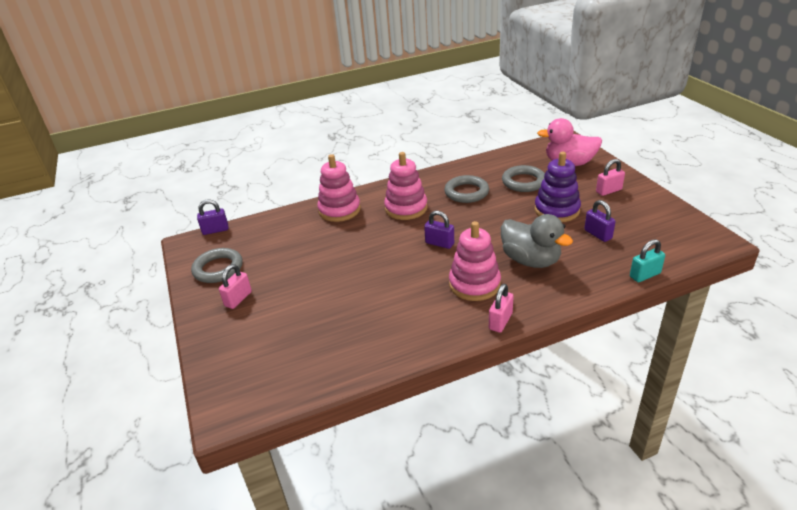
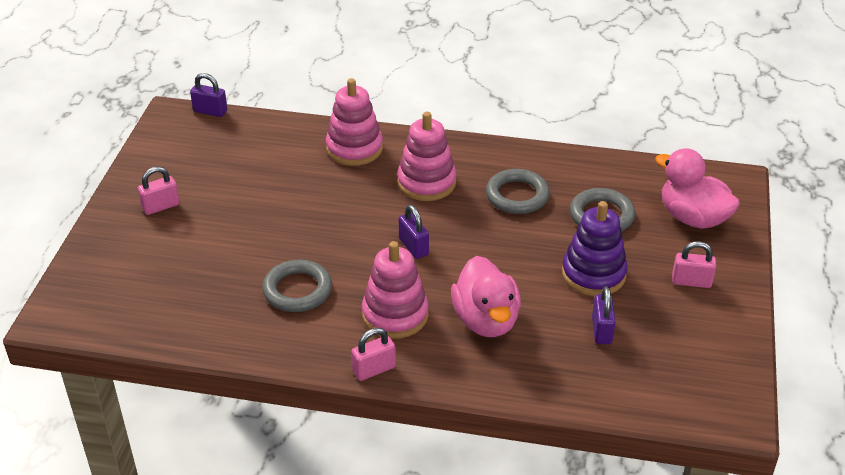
camera: 30 degrees right, 5 degrees up
grey ring [191,248,243,283] -> grey ring moved to [262,260,332,312]
grey duck [501,214,573,268] -> pink duck [451,256,521,337]
turquoise padlock [630,239,665,282] -> none

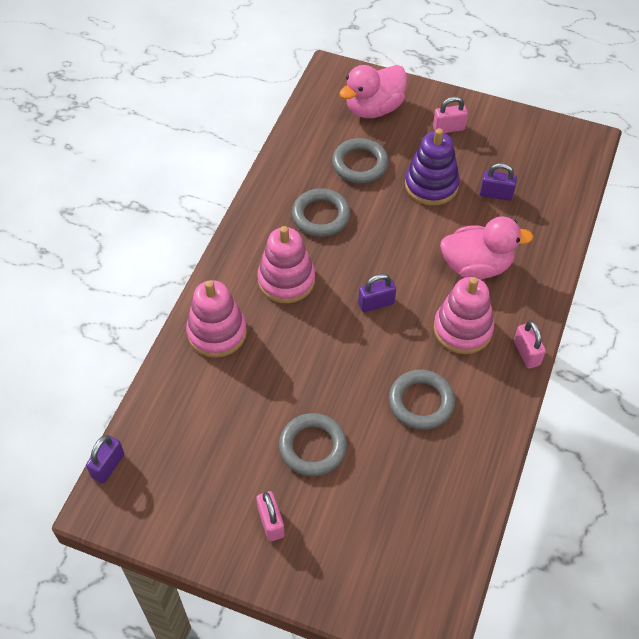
camera: 80 degrees left, 15 degrees up
pink padlock [672,241,716,288] -> pink padlock turned 60 degrees clockwise [433,96,468,133]
none -> grey ring [279,413,347,476]

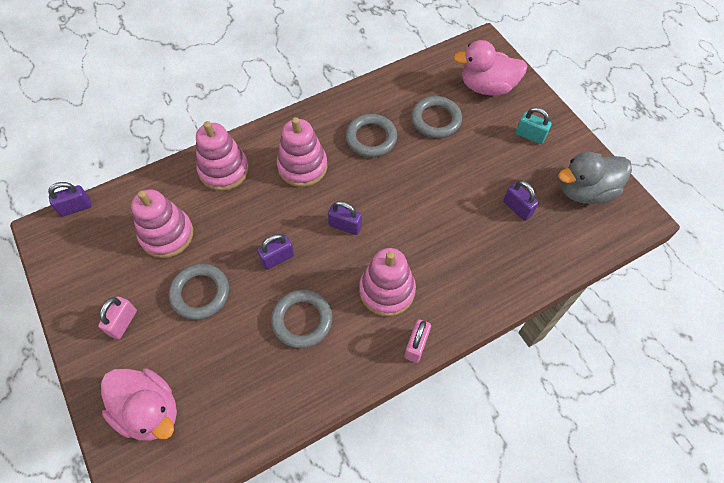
camera: 40 degrees right, 5 degrees up
purple stacking toy [405,128,460,206] -> none
pink padlock [433,96,468,133] -> turquoise padlock [516,107,552,144]
pink duck [440,216,534,279] -> pink duck moved to [101,368,177,441]
none -> pink stacking toy [131,190,193,258]
none -> purple padlock [257,234,294,270]
none -> grey duck [558,152,632,204]

